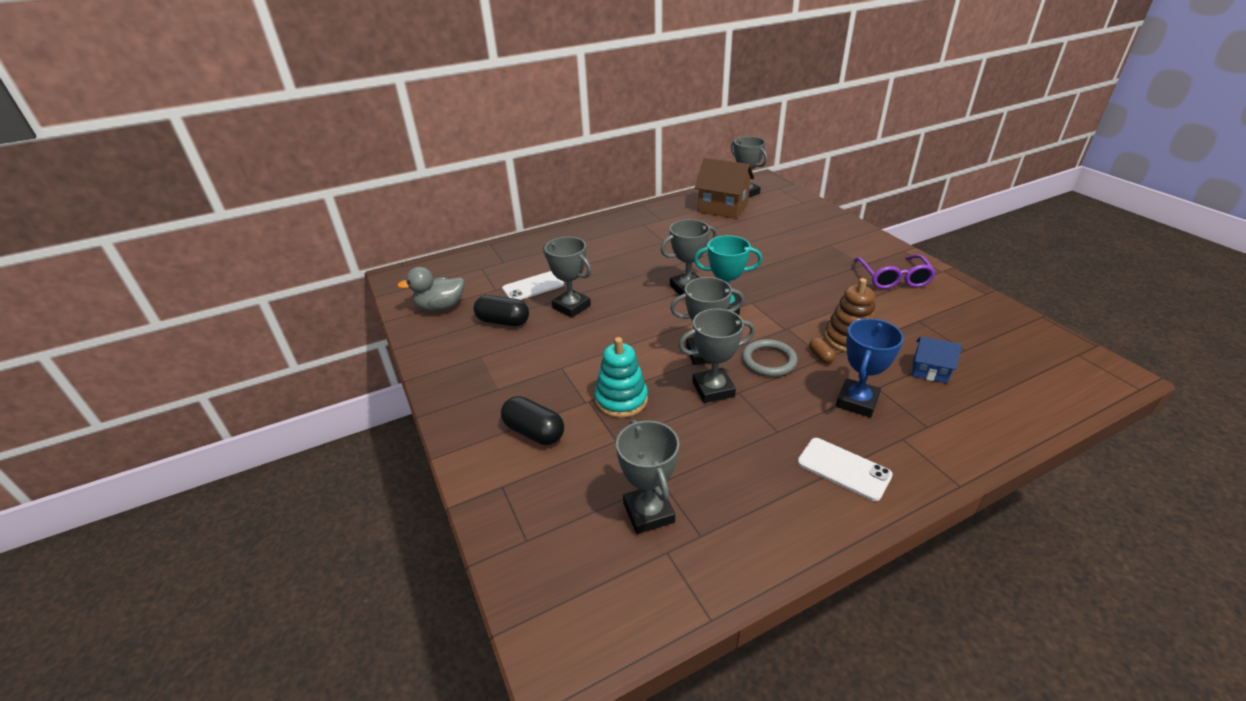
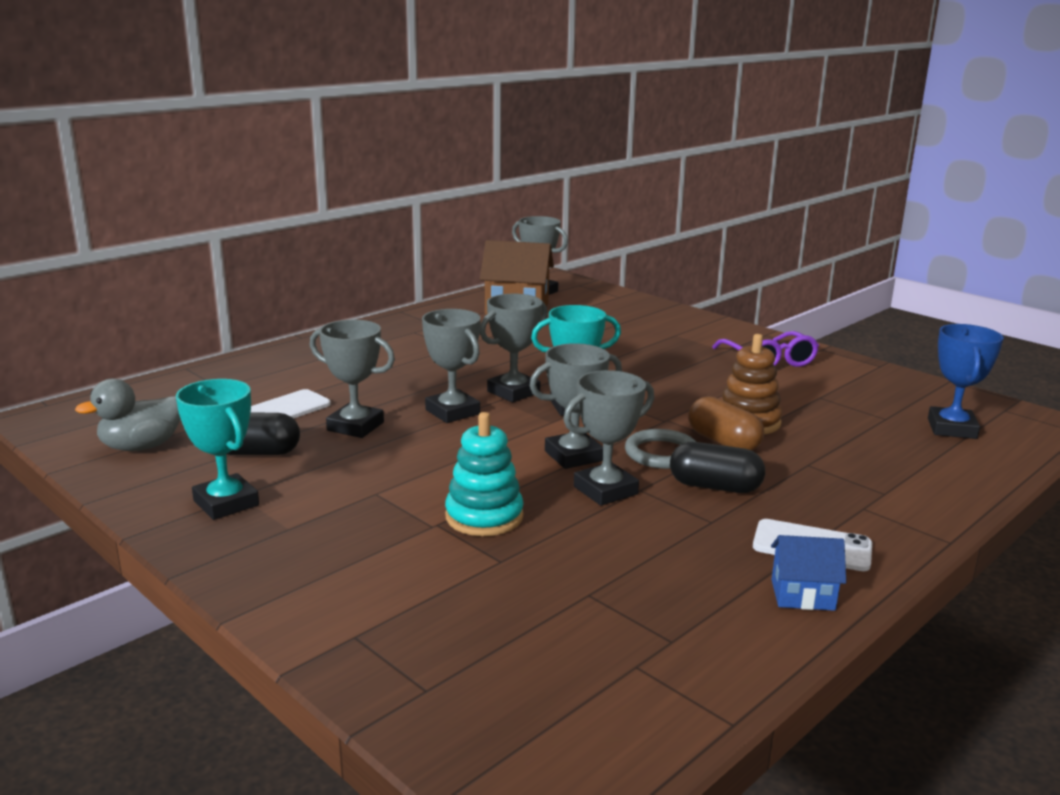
camera: 20 degrees left, 15 degrees down
black capsule [501,396,564,445] -> black capsule moved to [670,442,765,493]
grey trophy [616,420,679,534] -> grey trophy moved to [422,309,481,423]
brown capsule [809,338,836,363] -> brown capsule [689,396,764,450], size x1.92
blue trophy [836,318,904,417] -> blue trophy moved to [928,324,1004,439]
blue house [912,336,962,383] -> blue house moved to [771,535,846,611]
none -> turquoise trophy [176,379,259,520]

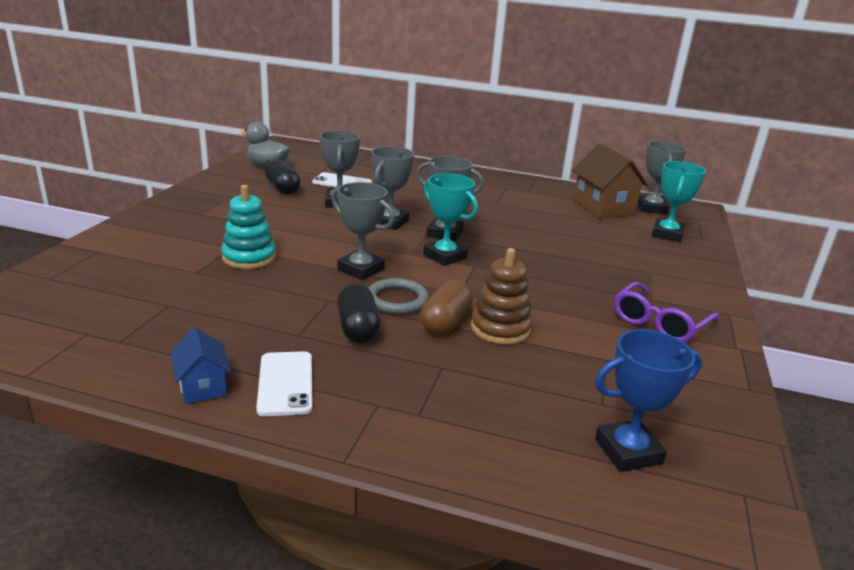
camera: 60 degrees right, 5 degrees up
turquoise trophy [176,379,259,520] -> turquoise trophy moved to [652,161,706,242]
grey trophy [563,370,654,506] -> none

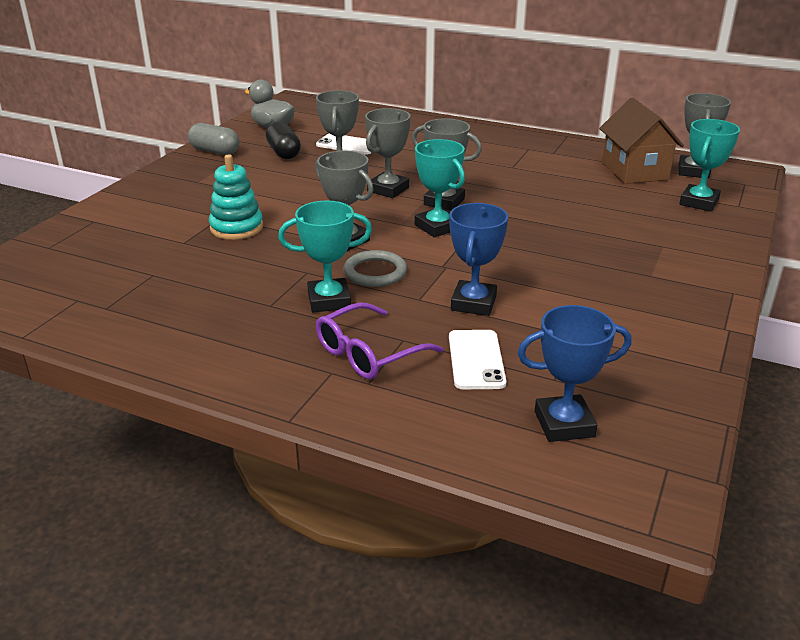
camera: 10 degrees right, 5 degrees up
blue house [170,327,231,404] -> none
white phone [256,351,313,416] -> white phone moved to [449,330,507,389]
black capsule [337,284,380,343] -> turquoise trophy [278,200,372,312]
brown capsule [420,280,473,335] -> none
brown stacking toy [471,248,533,345] -> blue trophy [449,203,508,316]
purple glasses [614,282,719,342] -> purple glasses moved to [316,303,443,380]
none -> grey capsule [188,123,240,155]

